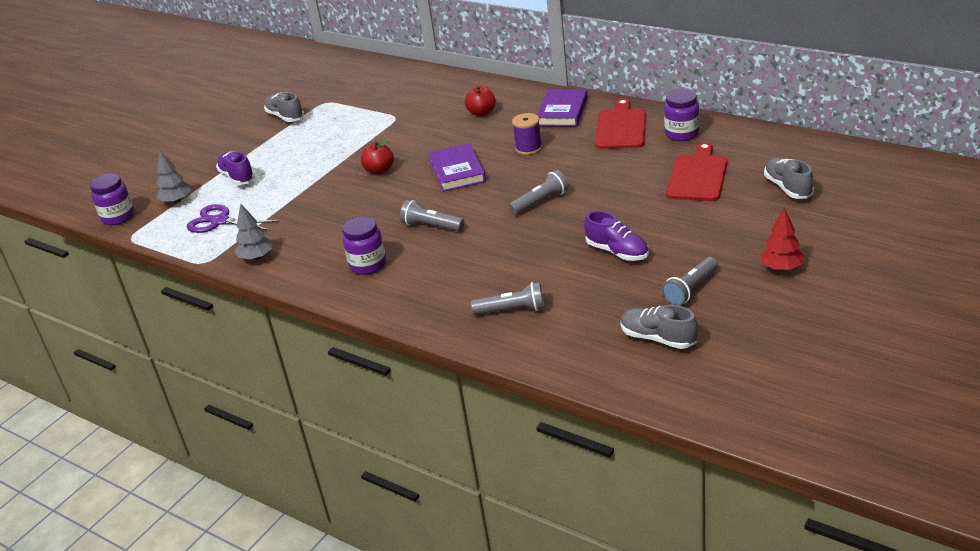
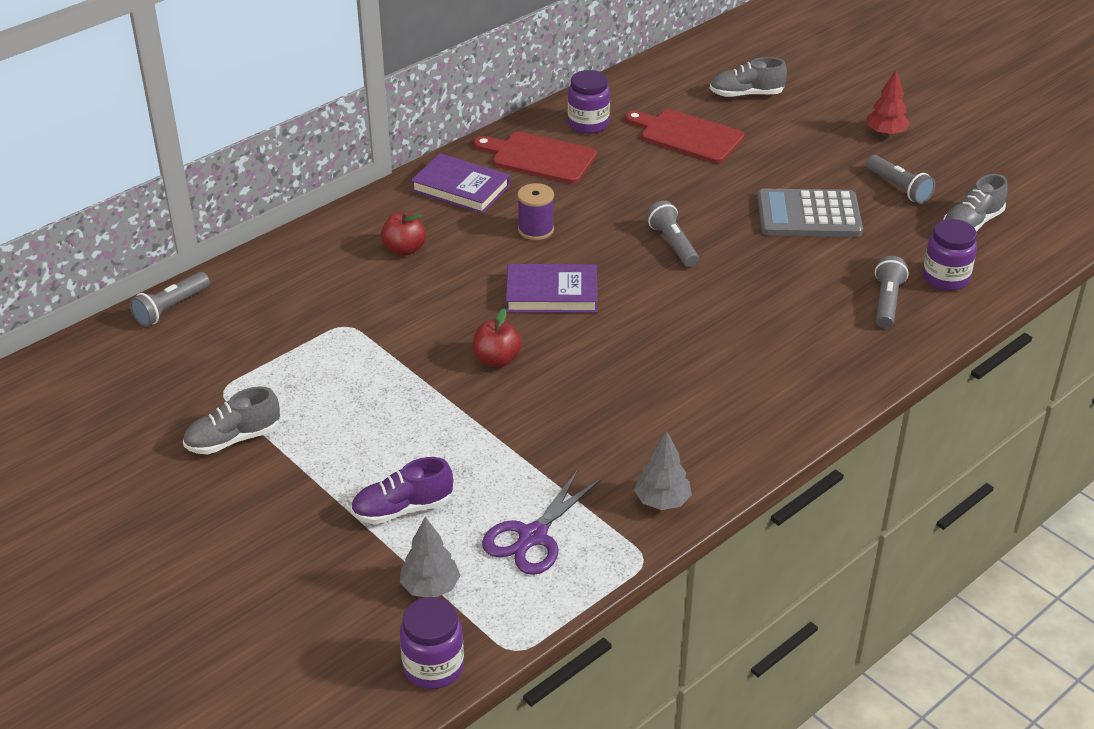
camera: 80 degrees left, 5 degrees up
purple jar [342,216,386,275] -> purple jar moved to [923,219,977,291]
grey flashlight [400,200,465,231] -> grey flashlight moved to [130,272,210,327]
purple shoe [584,211,649,261] -> grey calculator [757,189,863,237]

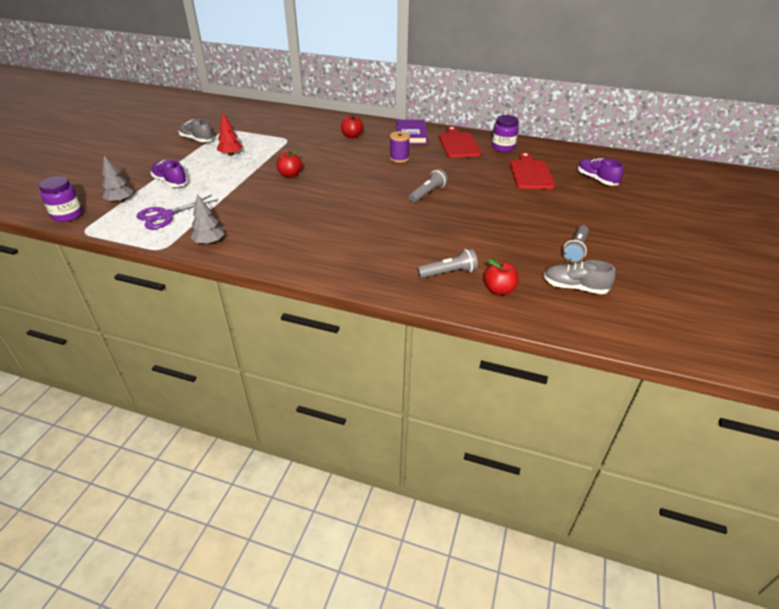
camera: 60 degrees right, 0 degrees up
grey flashlight [130,272,210,327] -> none
purple scissors [482,470,602,575] -> purple scissors turned 45 degrees counterclockwise [137,195,218,229]
purple book [506,264,597,313] -> none
grey shoe [710,57,787,97] -> purple shoe [578,158,623,186]
grey calculator [757,189,863,237] -> none
red tree [867,70,910,136] -> red tree moved to [217,113,243,156]
purple jar [923,219,977,291] -> red apple [484,259,518,295]

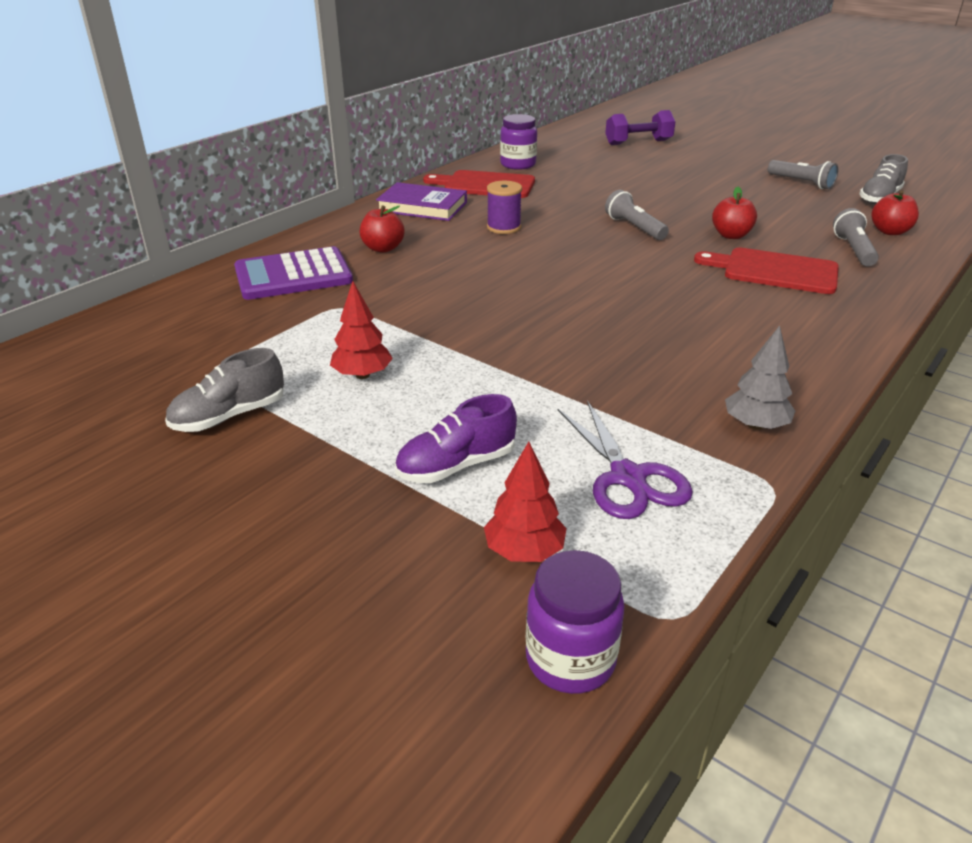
camera: 70 degrees left, 5 degrees down
grey tree [102,156,134,203] -> red tree [484,442,567,562]
red apple [277,150,302,178] -> red apple moved to [712,187,757,239]
red cutting board [510,152,556,189] -> red cutting board moved to [694,247,839,294]
purple shoe [578,158,623,186] -> purple dumbbell [605,110,675,145]
none -> purple calculator [234,246,353,300]

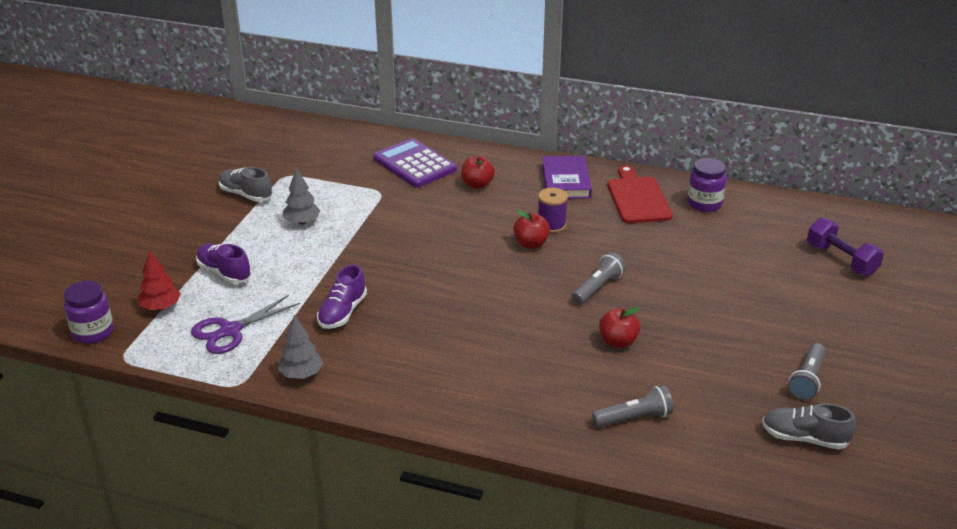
camera: 70 degrees right, 0 degrees up
red tree [330,281,393,379] -> grey tree [283,168,321,225]
red cutting board [694,247,839,294] -> none
red apple [871,191,919,235] -> red apple moved to [513,210,550,248]
none -> purple shoe [317,264,367,329]

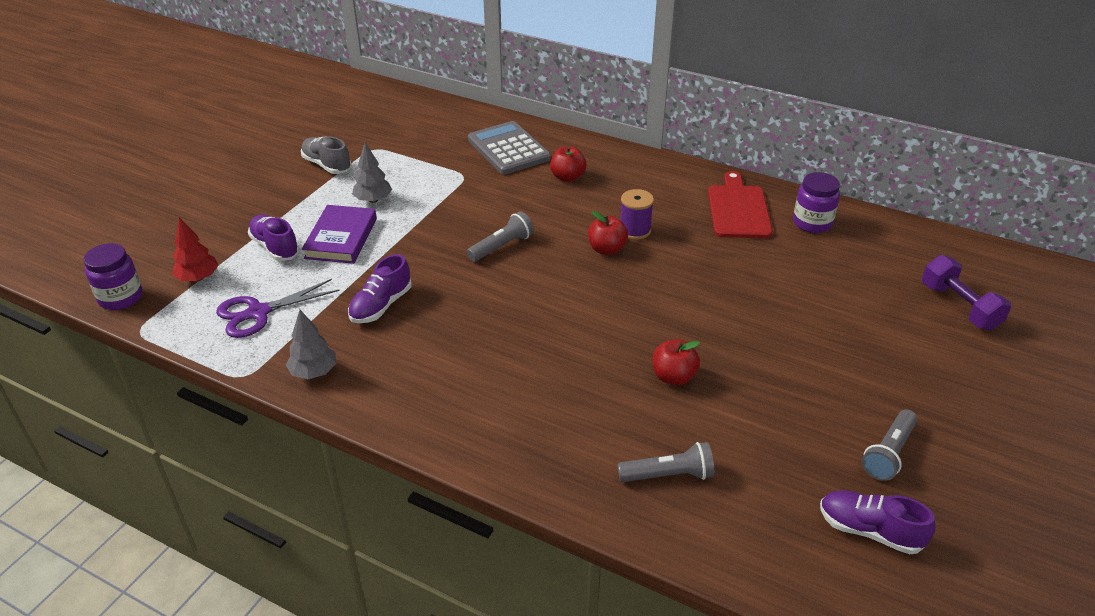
camera: 10 degrees right, 5 degrees up
purple calculator [373,138,457,188] -> grey calculator [468,121,551,174]
purple book [542,156,592,199] -> purple book moved to [302,205,377,264]
grey flashlight [571,252,626,304] -> grey flashlight moved to [467,211,534,262]
grey shoe [762,403,856,449] -> purple shoe [820,490,935,554]

